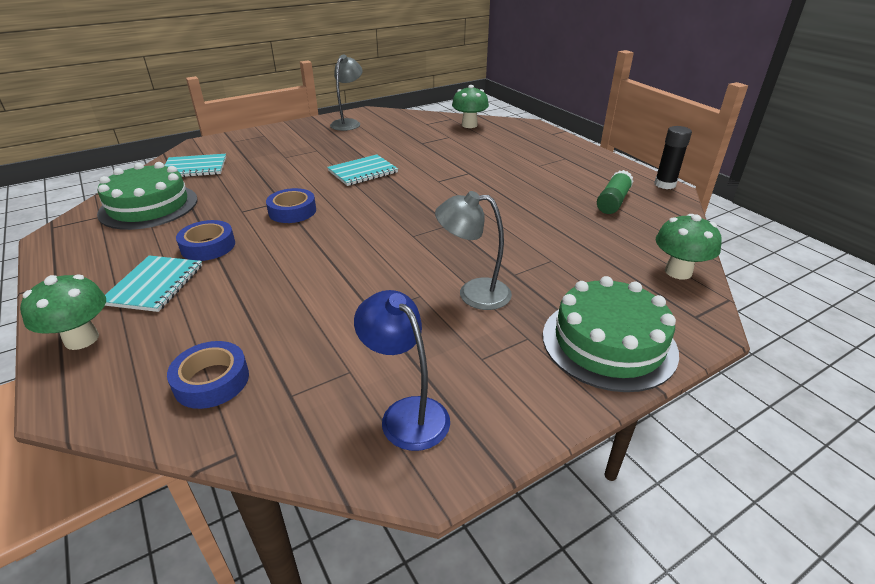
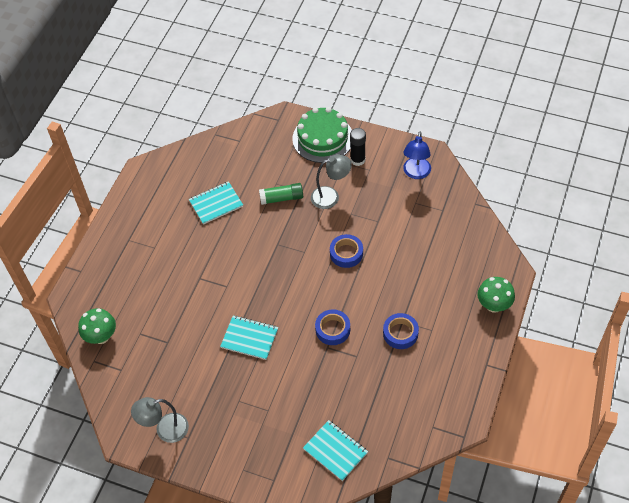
camera: 125 degrees left, 20 degrees up
green cake [97,162,197,230] -> none
turquoise notebook [105,256,202,312] -> turquoise notebook moved to [189,181,243,225]
blue tape [167,341,249,409] -> blue tape moved to [330,234,363,268]
grey lamp [435,191,512,310] -> grey lamp turned 75 degrees counterclockwise [311,155,352,209]
green glue stick [597,170,633,214] -> green glue stick moved to [259,183,303,205]
black glue stick [654,126,692,189] -> black glue stick moved to [350,128,366,166]
green mushroom [656,214,722,280] -> none

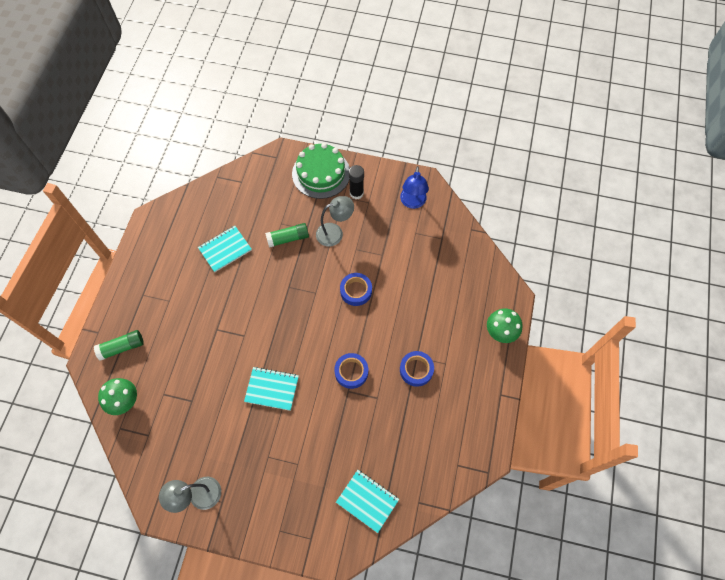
camera: 10 degrees left, 10 degrees up
none -> green glue stick [94,330,144,361]

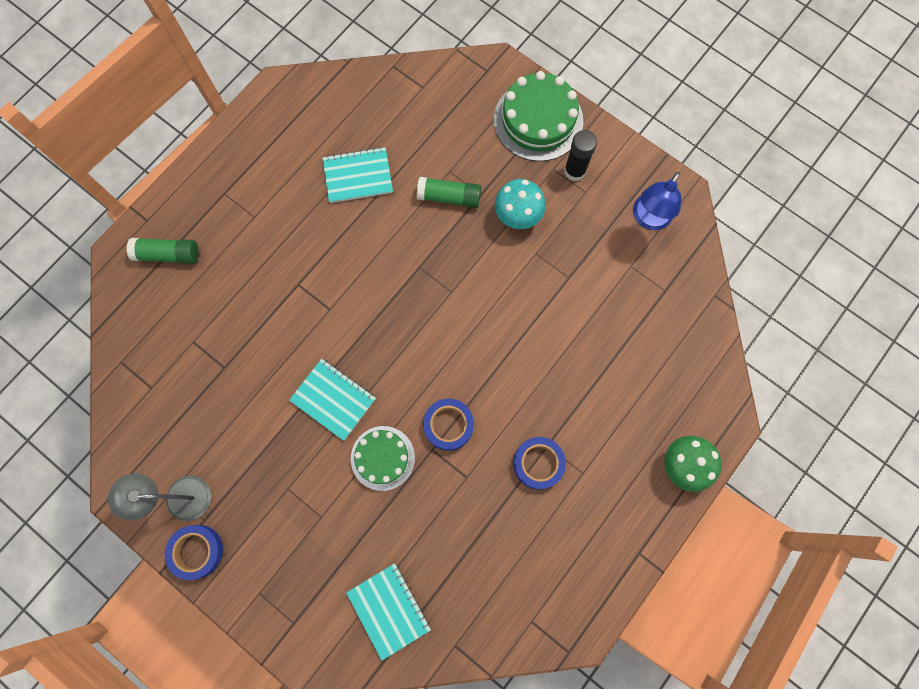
camera: 25 degrees right, 10 degrees up
green mushroom [98,378,137,415] -> none
grey lamp [316,196,354,247] -> turquoise mushroom [495,179,546,229]
blue tape [340,273,372,306] -> blue tape moved to [165,525,223,580]
none -> green cake [351,426,415,491]

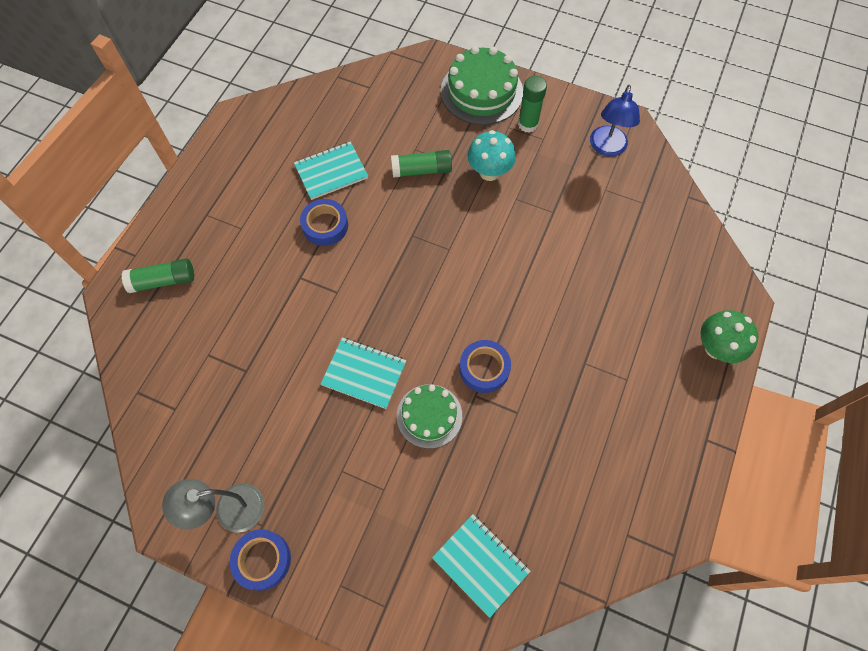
camera: 15 degrees left, 10 degrees down
blue tape [513,437,566,489] -> blue tape moved to [300,199,348,246]
black glue stick [564,130,597,181] -> green glue stick [518,76,547,133]

